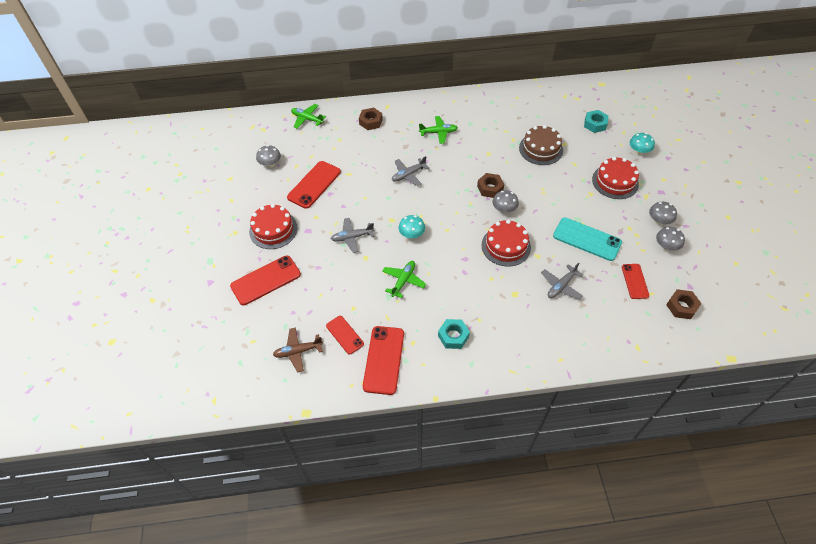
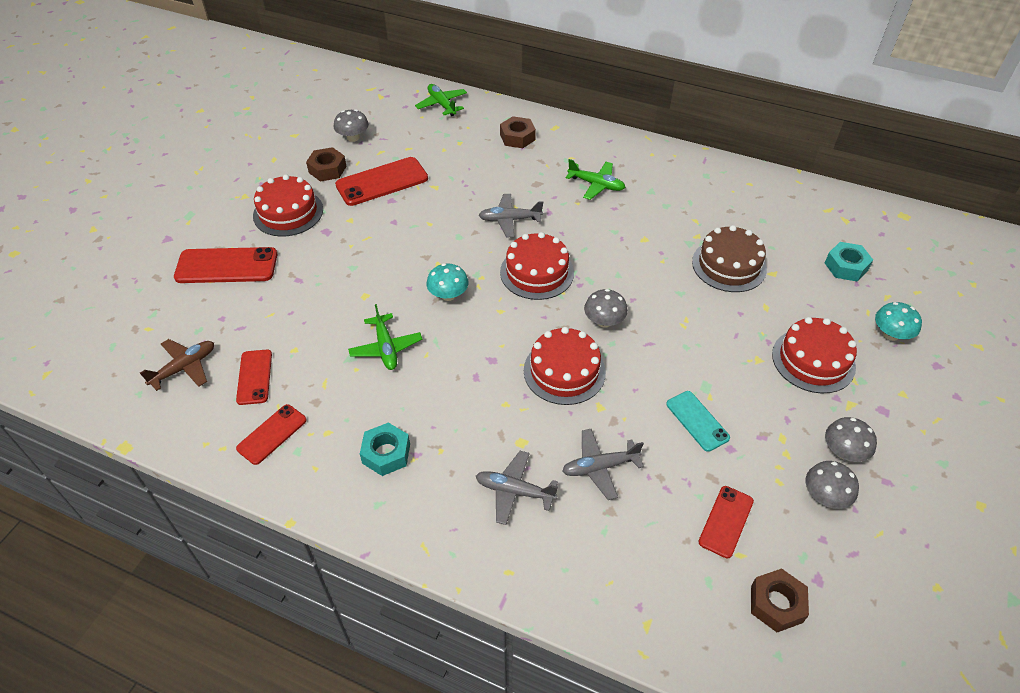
camera: 30 degrees right, 5 degrees down
brown plane [273,327,323,373] -> brown plane turned 120 degrees clockwise [140,339,214,391]
grey plane [331,218,375,253] -> grey plane moved to [476,451,558,525]
red phone [363,326,404,395] -> red phone [236,404,307,465], size x0.61
green plane [382,261,426,298] -> green plane turned 105 degrees clockwise [348,304,422,370]
brown nut [477,173,504,198] -> brown nut moved to [306,147,347,181]
turquoise phone [553,218,622,261] -> turquoise phone [666,391,730,452], size x0.61
none -> red cake [500,232,574,300]

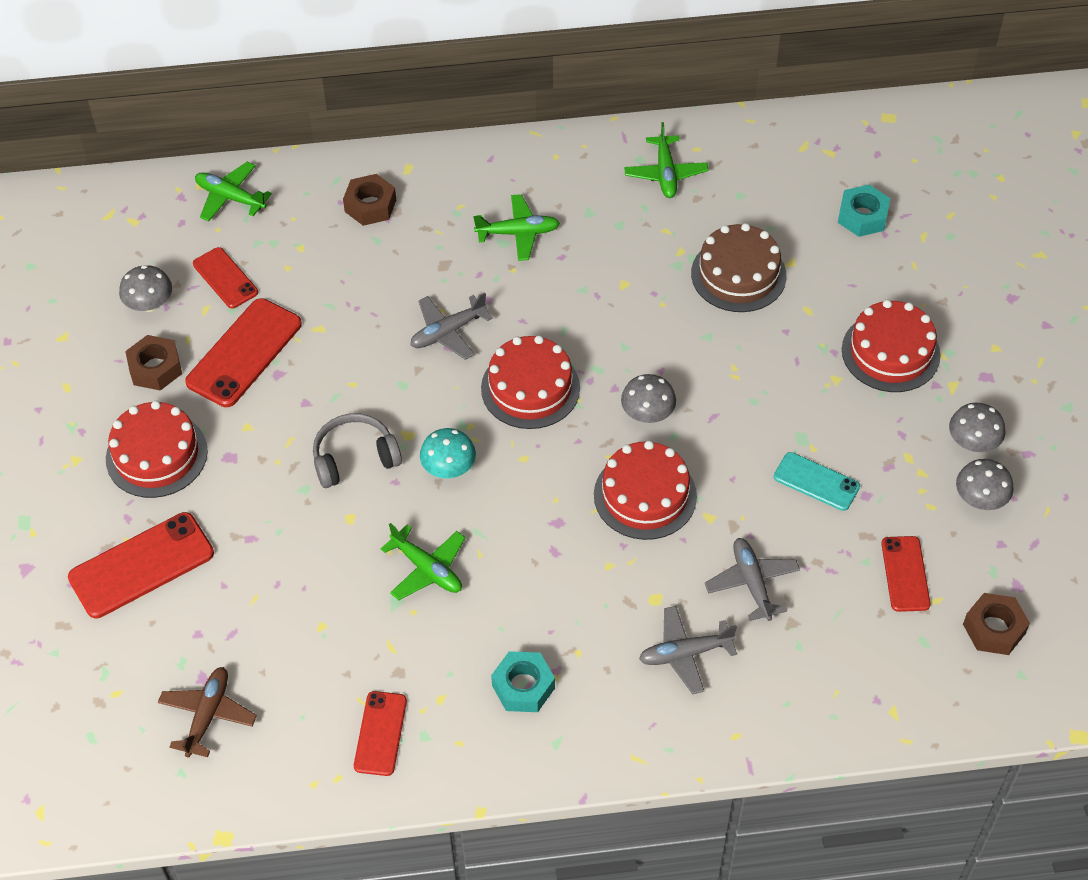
camera: 30 degrees left, 5 degrees up
red phone [236,350,272,405] -> red phone moved to [193,247,258,308]
grey plane [562,429,644,500] -> grey plane turned 120 degrees clockwise [705,538,800,621]
turquoise mushroom [875,302,922,341] -> none
none -> grey headphones [313,413,402,488]
none -> green plane [624,122,708,198]

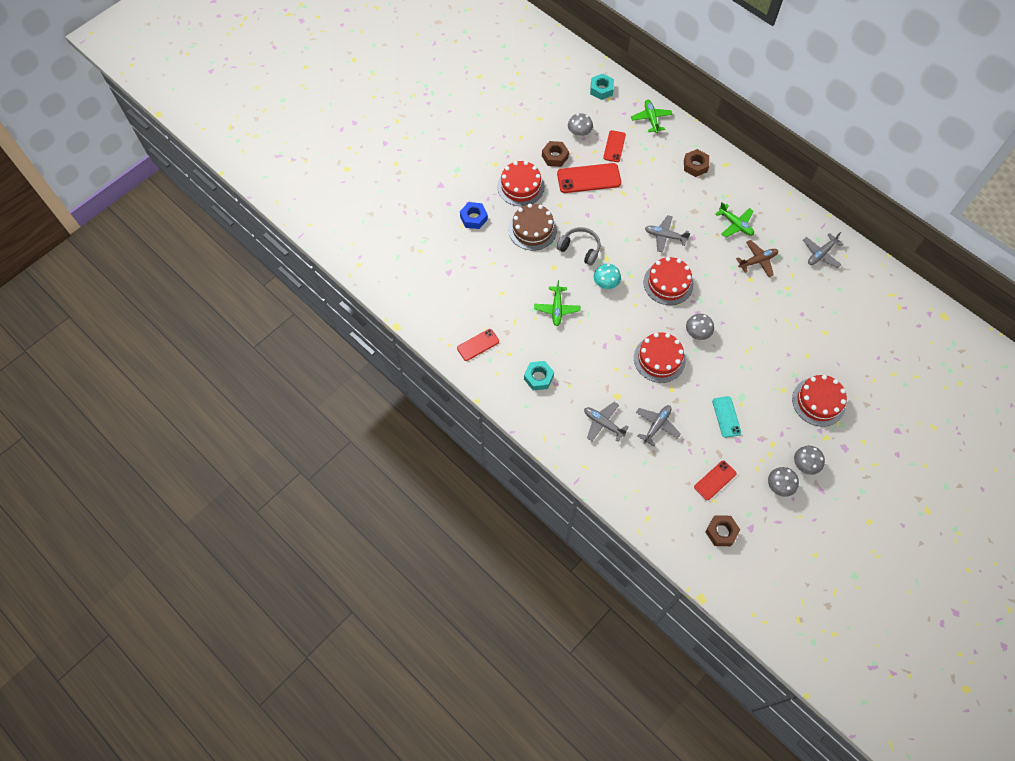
camera: 50 degrees right, 10 degrees up
red phone [68,512,214,618] -> blue nut [460,202,488,229]
brown plane [158,667,257,758] -> brown plane moved to [736,240,778,277]
green plane [624,122,708,198] -> grey plane [803,232,843,268]
brown cake [691,223,786,312] -> brown cake moved to [509,204,557,251]
turquoise nut [838,185,890,237] -> turquoise nut moved to [590,74,614,100]

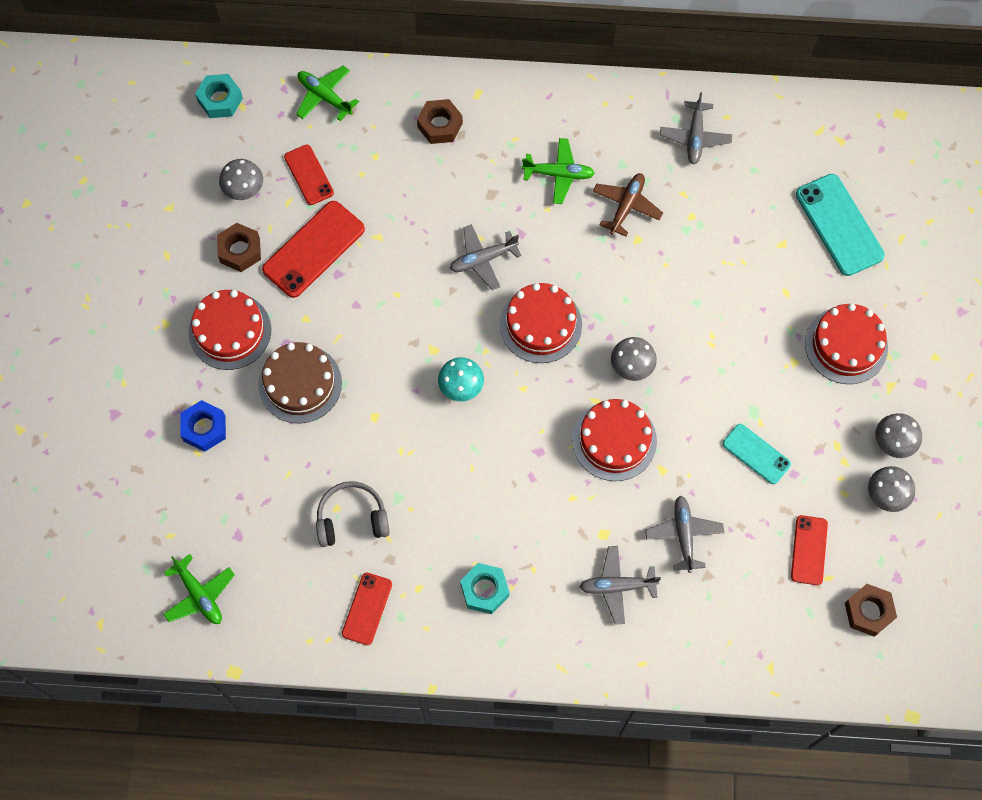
camera: 40 degrees left, 5 degrees up
green plane [534,280,580,326] -> green plane moved to [163,554,235,624]
grey headphones [556,227,601,266] -> grey headphones moved to [316,481,390,547]
none -> turquoise phone [796,174,885,276]

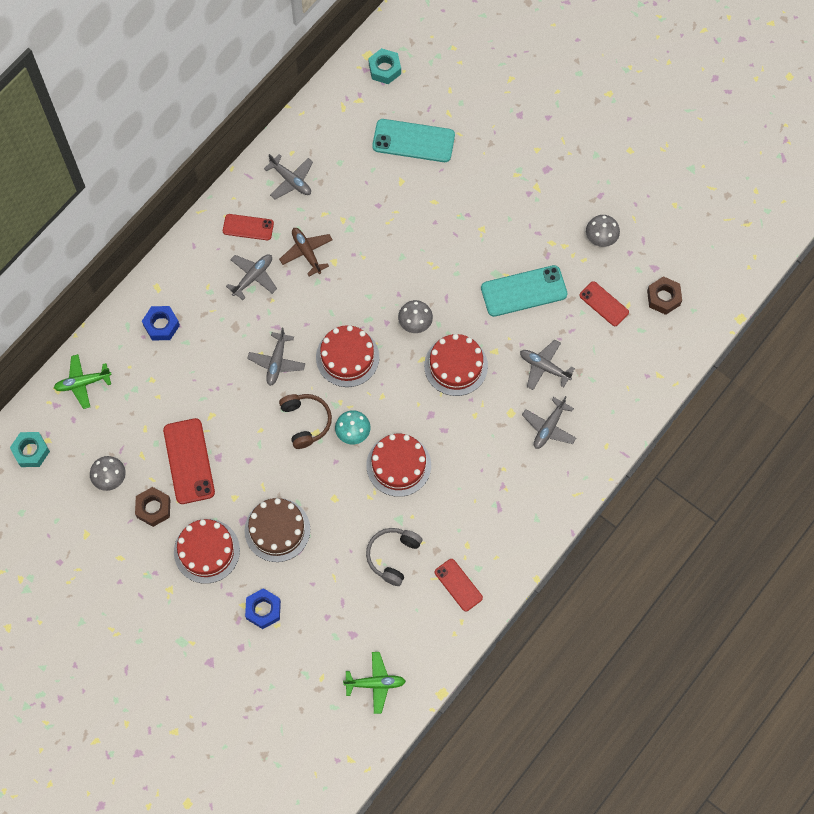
camera: 55 degrees left, 0 degrees up
red phone [284,144,334,205] -> red phone moved to [223,214,274,240]
brown nut [417,99,463,144] -> blue nut [142,306,180,340]
turquoise nut [460,563,509,614] -> turquoise nut moved to [368,48,401,84]
green plane [522,138,595,204] -> grey plane [226,255,277,300]
turquoise phone [722,424,791,484] -> turquoise phone [481,265,567,317], size x1.65
red cake [805,303,888,384] -> red cake moved to [366,434,431,497]
grey mushroom [875,413,922,458] -> none
none -> brown headphones [279,394,332,449]

